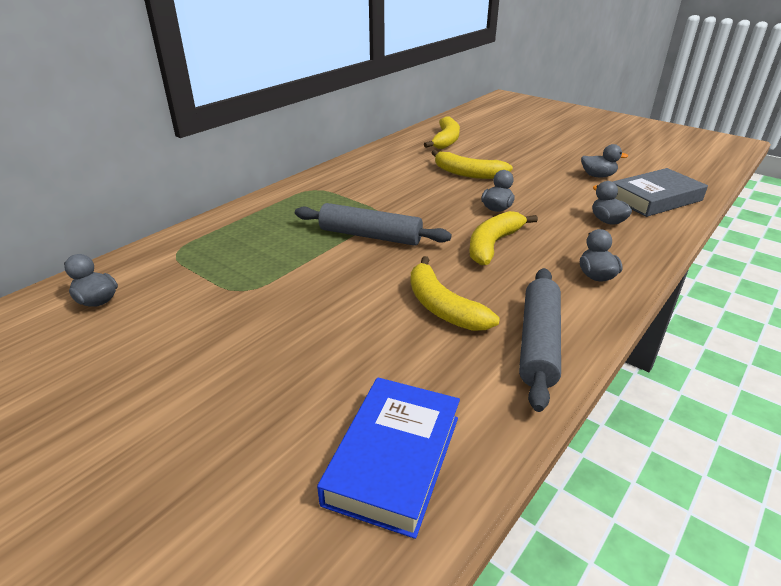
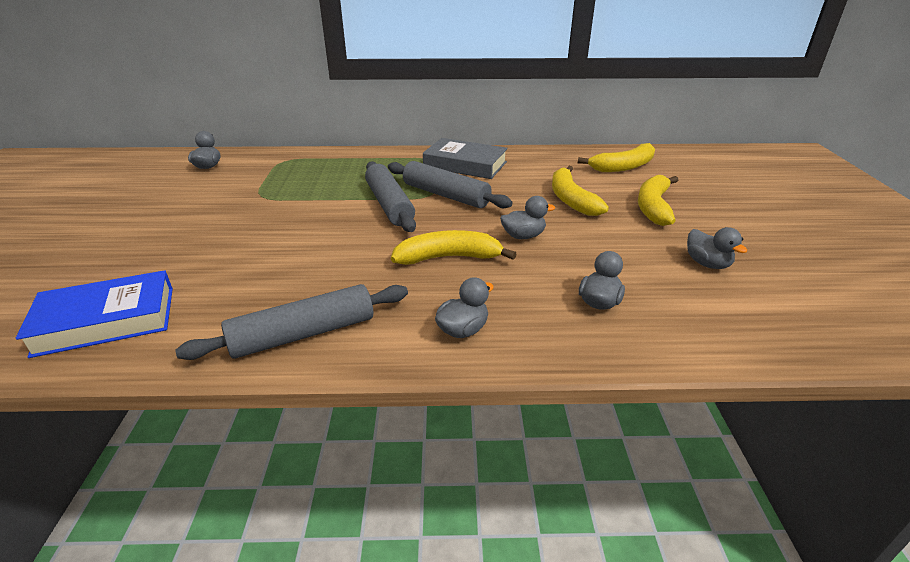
camera: 50 degrees right, 0 degrees up
yellow banana [410,256,500,331] -> yellow banana moved to [638,175,678,226]
grey book [613,168,708,217] -> grey book moved to [423,138,508,179]
none -> grey rolling pin [388,161,513,208]

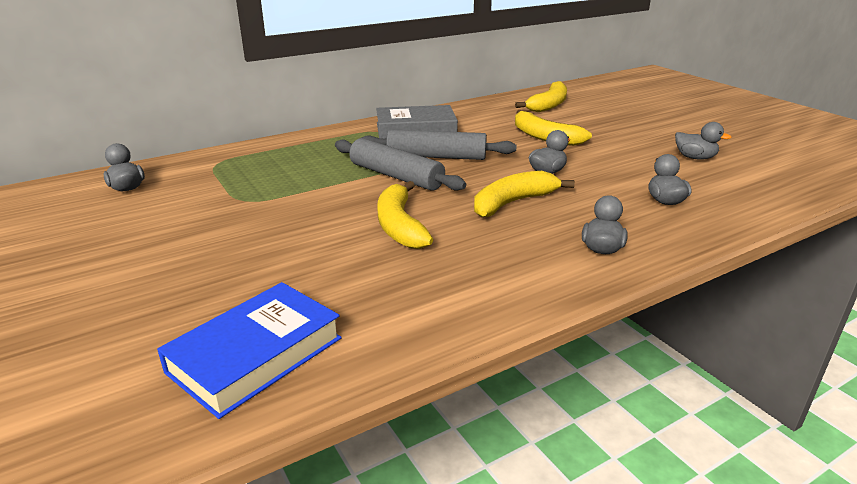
camera: 30 degrees left, 5 degrees down
grey rolling pin [175,284,408,360] -> none
yellow banana [638,175,678,226] -> yellow banana moved to [377,181,433,249]

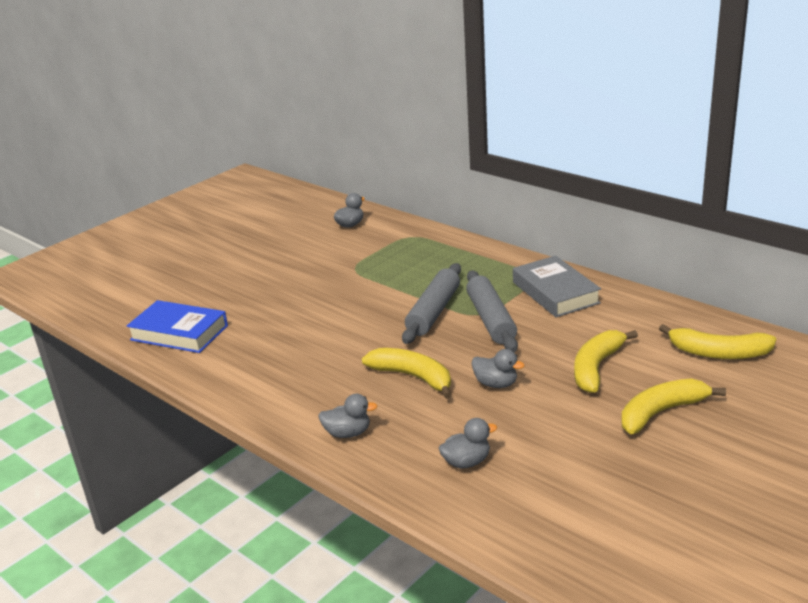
camera: 75 degrees right, 0 degrees up
yellow banana [377,181,433,249] -> yellow banana moved to [621,379,726,434]
grey duck [675,122,732,160] -> none

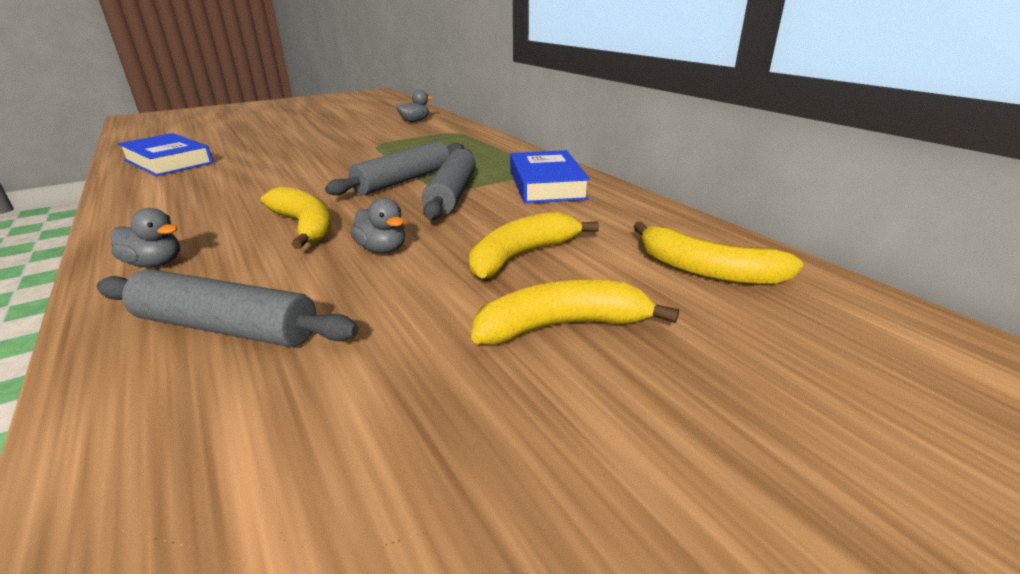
camera: 15 degrees right, 0 degrees up
grey duck [439,418,497,469] -> grey rolling pin [97,269,359,347]
grey book [513,256,601,317] -> blue book [510,150,590,203]

